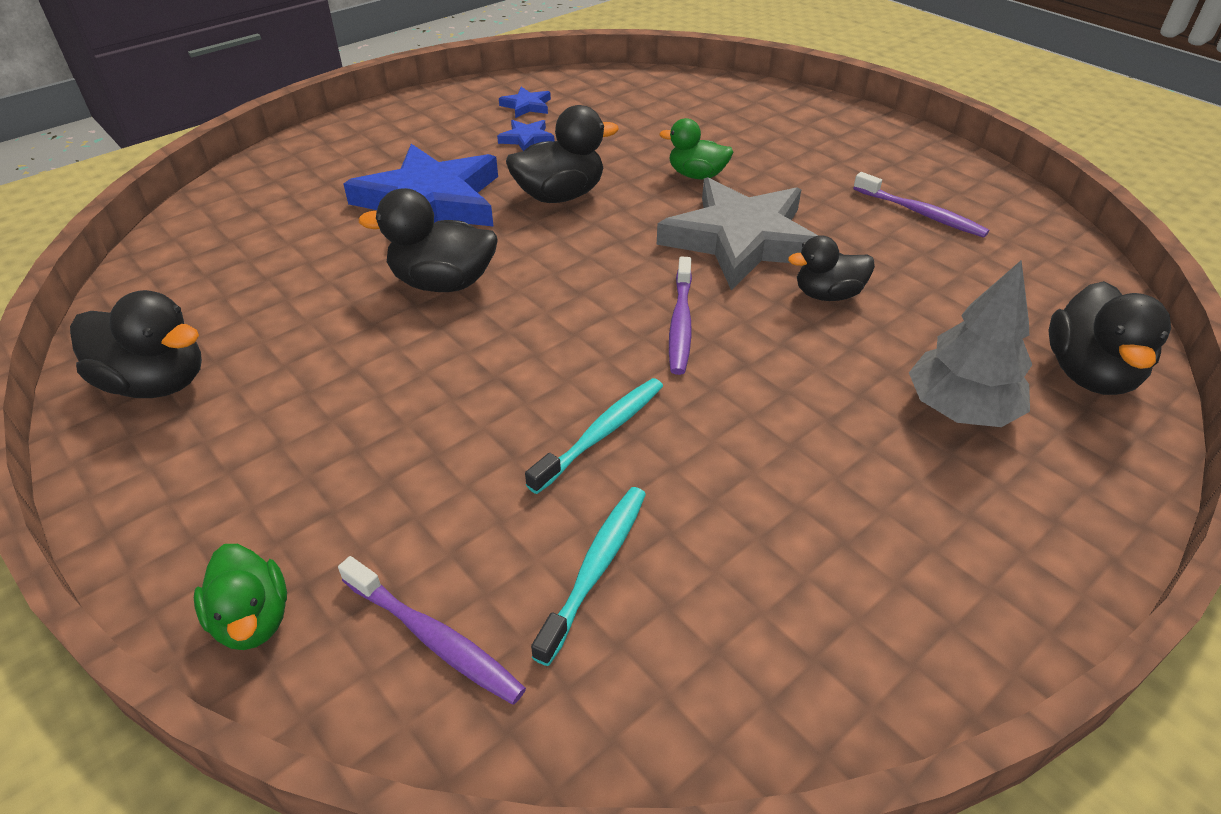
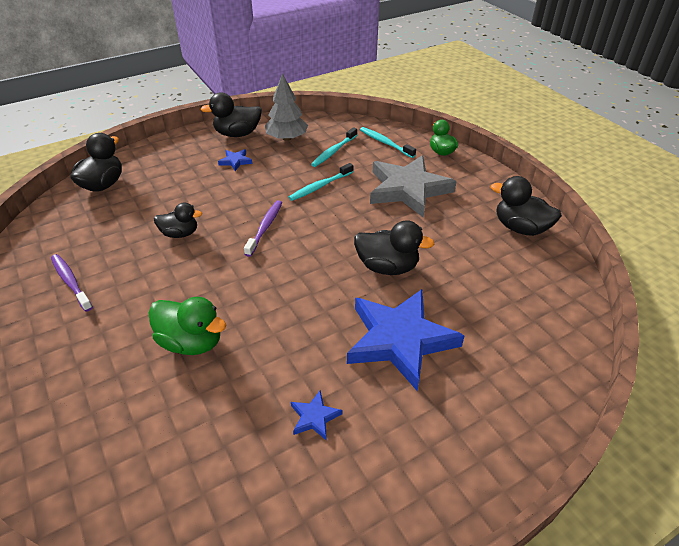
camera: 170 degrees left, 0 degrees up
purple toothbrush [338,556,526,705] -> turquoise toothbrush [360,127,416,158]
blue star [499,87,551,118] -> blue star moved to [218,149,252,171]
black duck [506,105,619,203] -> black duck moved to [200,92,262,137]
grey star [657,177,818,290] -> grey star moved to [370,155,457,217]
green duck [659,118,733,180] -> green duck [148,297,226,355], size x1.50
grey tree [909,260,1032,427] -> grey tree moved to [265,73,308,141]

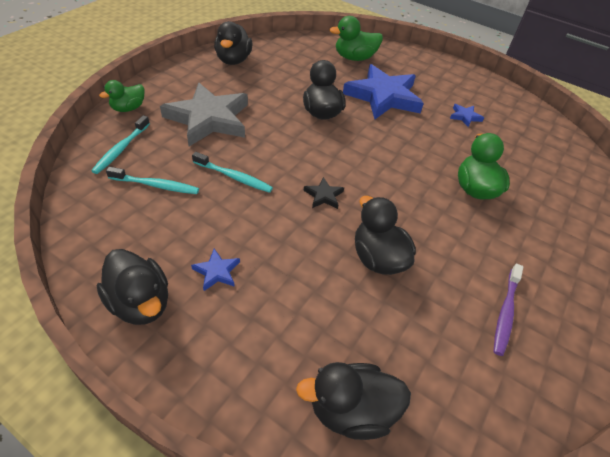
camera: 120 degrees left, 5 degrees up
black duck [154,202,202,238] -> black duck [355,196,416,275], size x1.50
purple toothbrush [244,200,282,257] -> black star [303,177,344,209]
grey tree [265,73,308,141] -> none
none -> green duck [329,16,383,61]

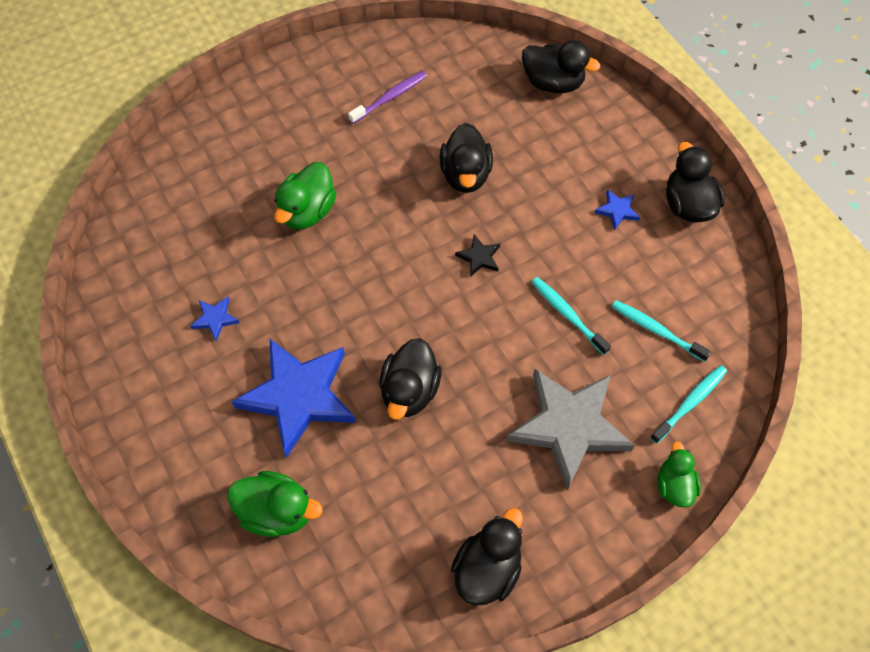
camera: 150 degrees left, 15 degrees up
green duck [99,80,145,112] -> green duck turned 75 degrees counterclockwise [657,441,701,507]

